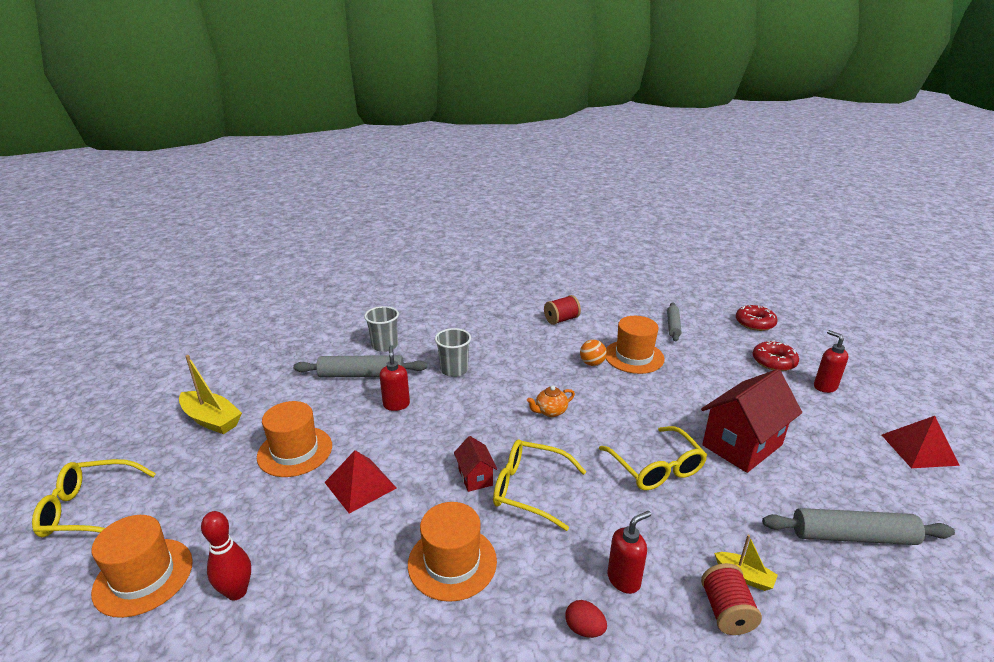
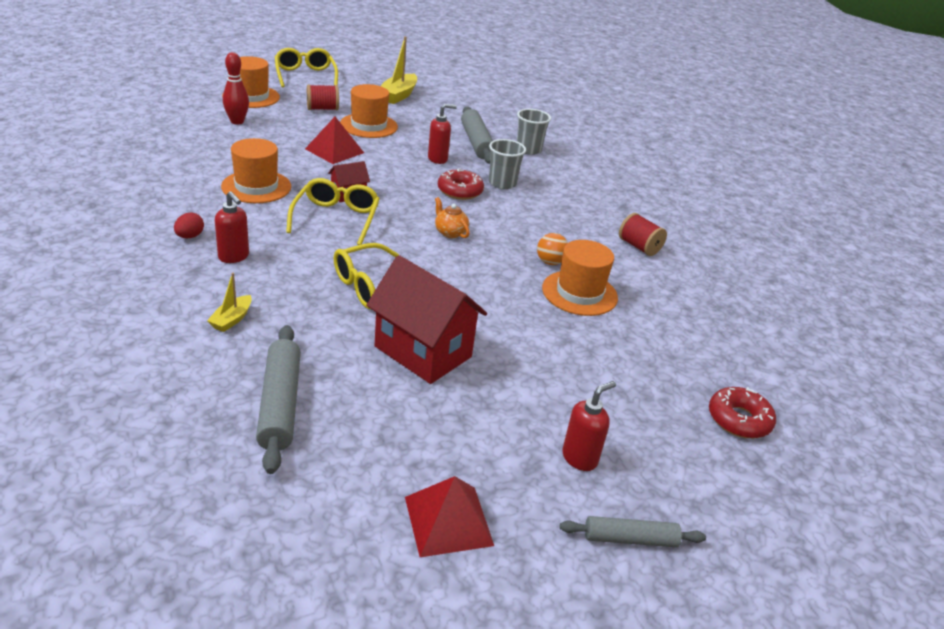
camera: 75 degrees right, 5 degrees up
grey rolling pin [667,302,682,341] -> grey rolling pin moved to [560,516,706,547]
red spool [701,563,762,635] -> red spool moved to [307,84,339,110]
red donut [753,341,799,371] -> red donut moved to [438,168,484,200]

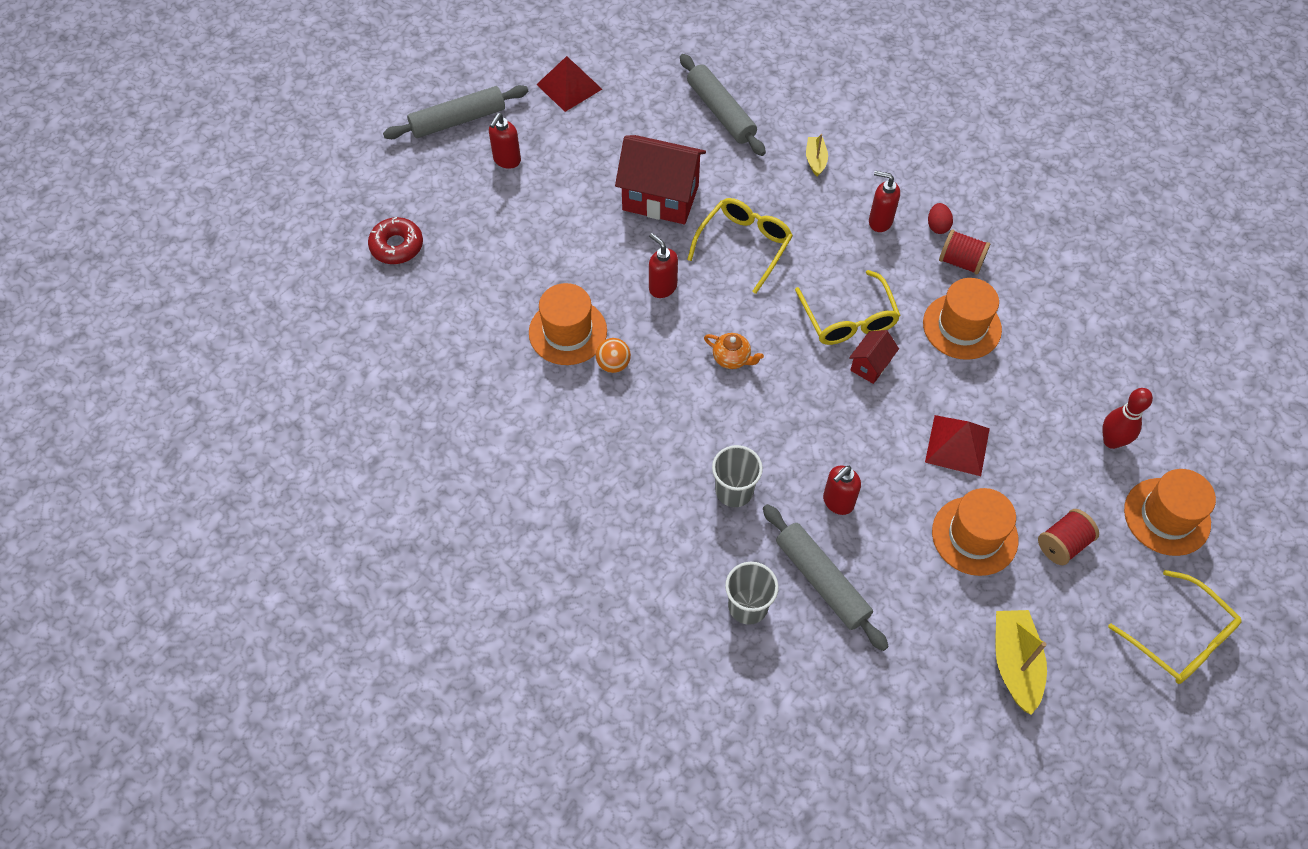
camera: 160 degrees right, 25 degrees up
red donut [438,168,484,200] -> none
grey rolling pin [560,516,706,547] -> grey rolling pin [383,85,528,139], size x1.59
red spool [619,213,667,256] -> red spool moved to [939,229,990,275]
none -> red soap dispenser [649,233,678,298]

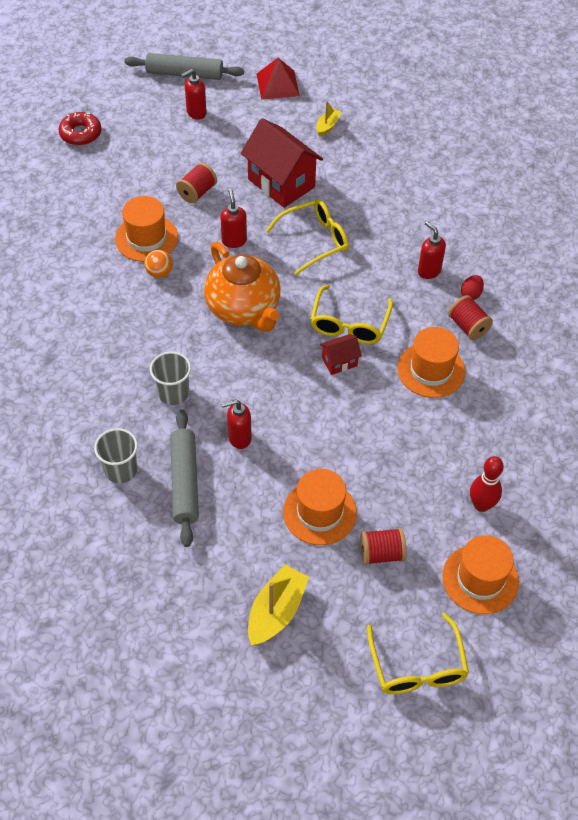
camera: 30 degrees right, 5 degrees down
grey rolling pin [680,54,766,156] -> none
orange teapot [704,333,764,369] -> orange teapot [204,242,281,332], size x2.39
yellow boat [806,134,828,177] -> yellow boat moved to [316,101,342,137]
red pyramid [925,415,990,476] -> none
none -> red spool [176,163,217,203]

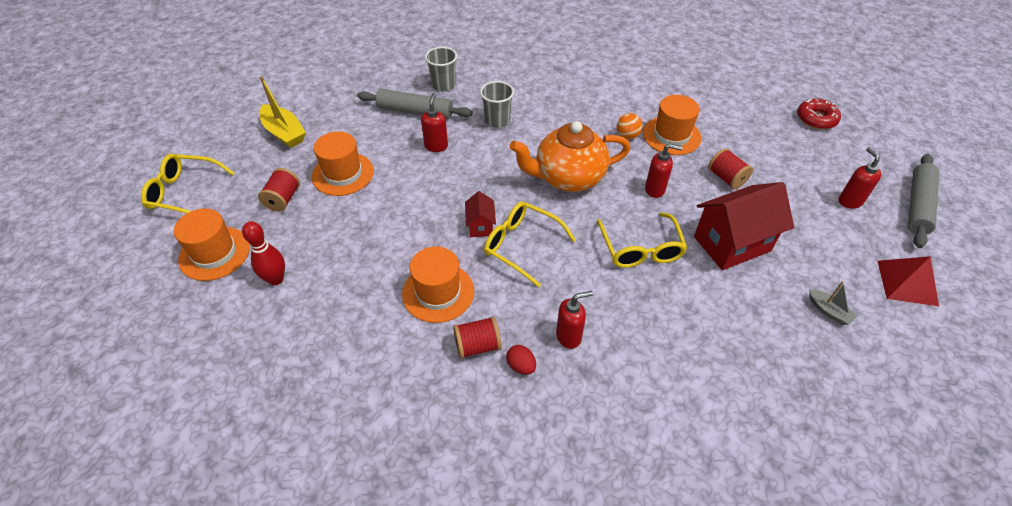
camera: 110 degrees right, 5 degrees down
yellow boat [316,101,342,137] -> grey boat [809,281,857,325]

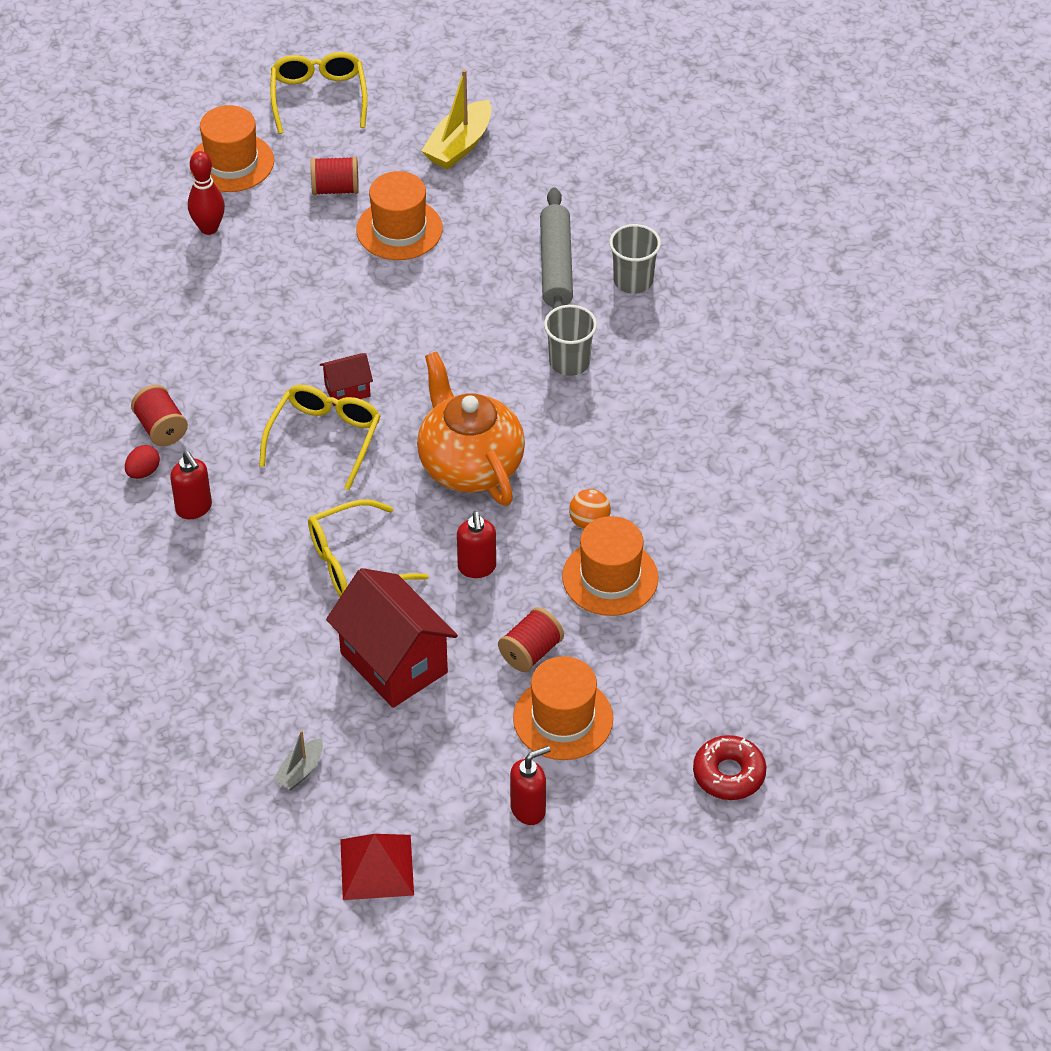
camera: 75 degrees right, 0 degrees up
orange hat [402,246,474,323] -> orange hat moved to [513,656,613,760]
red soap dispenser [421,93,448,152] -> none
grey rolling pin [908,154,939,248] -> none

